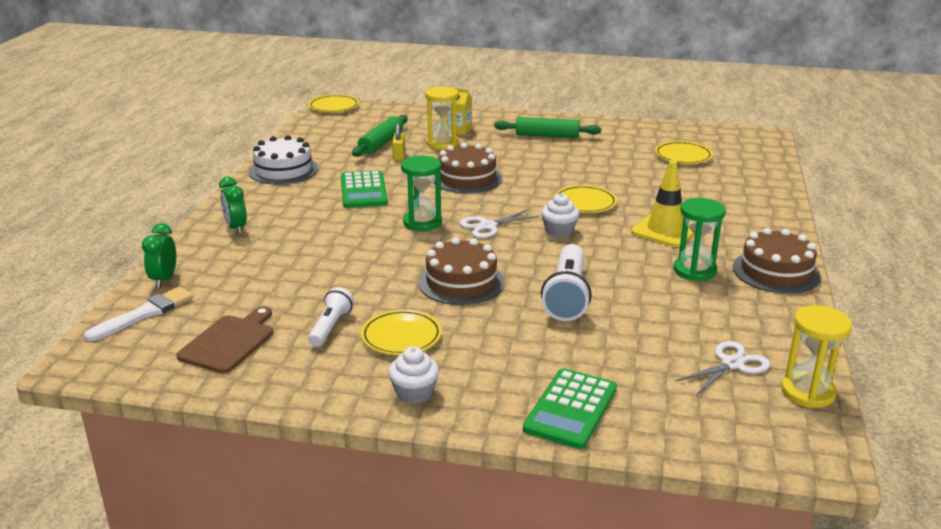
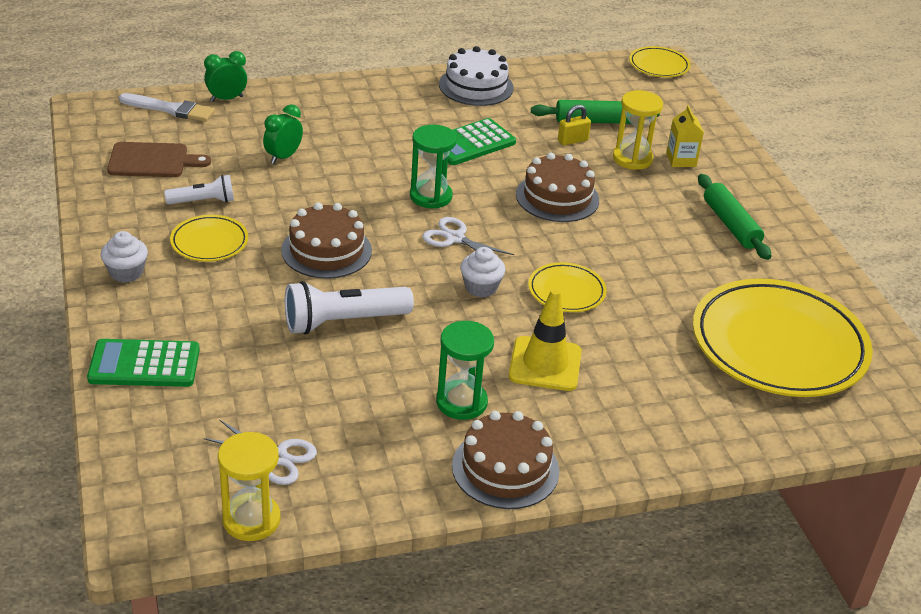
camera: 60 degrees right, 10 degrees up
green clock [219,177,247,234] -> green clock moved to [263,104,303,164]
yellow plate [655,141,713,164] -> yellow plate [693,278,873,397], size x2.19

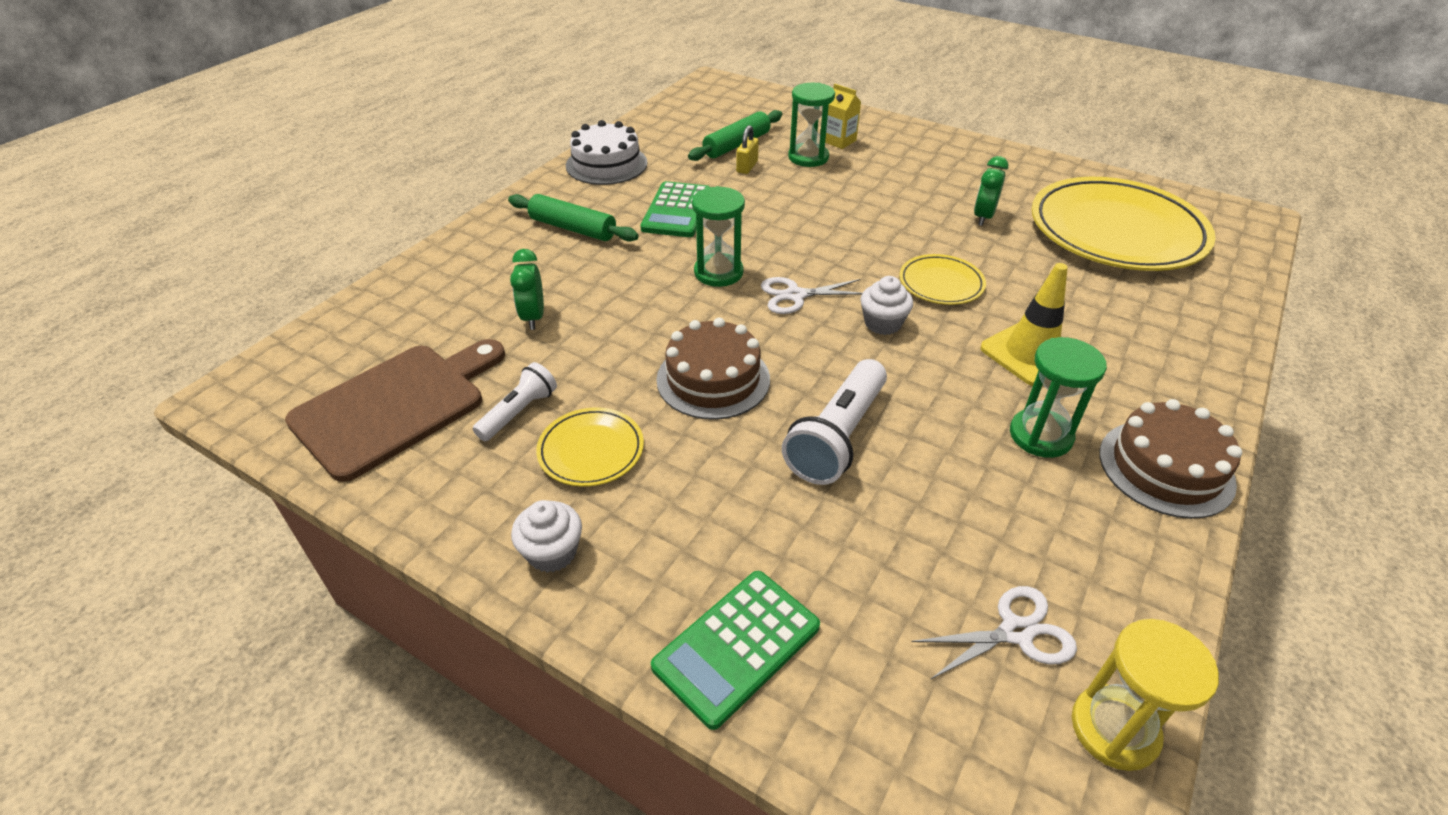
camera: 40 degrees left, 5 degrees up
brown cutting board [107,142,211,177] -> brown cutting board [285,339,505,482], size x1.55
white brush [119,93,215,122] -> none
green clock [204,51,247,102] -> green clock moved to [974,156,1009,226]
brown cake [516,153,599,222] -> none
yellow hourglass [613,90,663,170] -> green hourglass [788,83,835,167]
yellow plate [629,46,690,77] -> none
green rolling pin [698,174,771,260] -> green rolling pin moved to [508,194,639,242]

